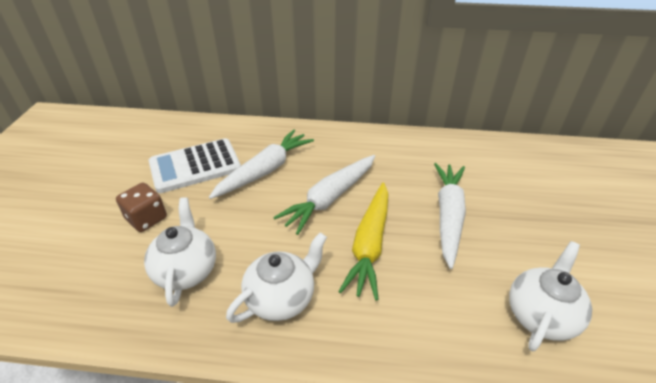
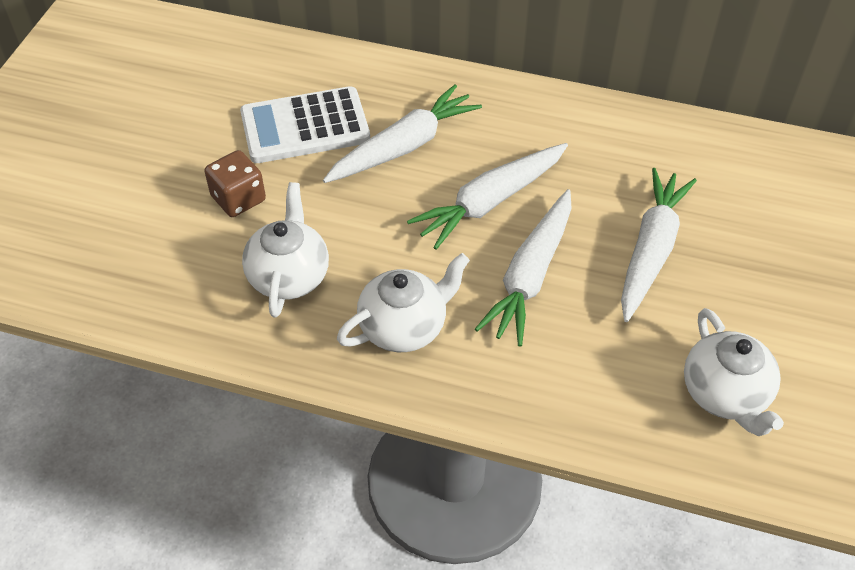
camera: 10 degrees right, 10 degrees up
yellow carrot [338,182,388,301] -> white carrot [475,189,572,346]
white teapot [509,241,592,351] -> white teapot turned 120 degrees clockwise [684,308,784,436]

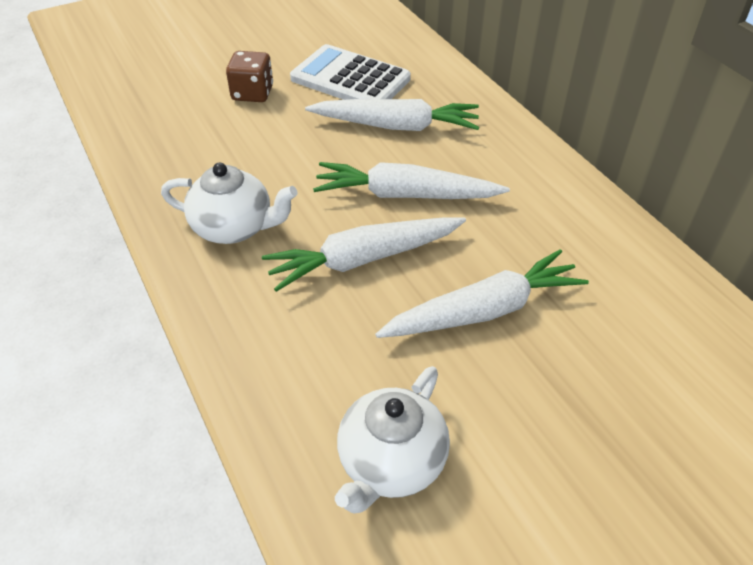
camera: 45 degrees right, 5 degrees down
white teapot [242,182,329,318] -> none

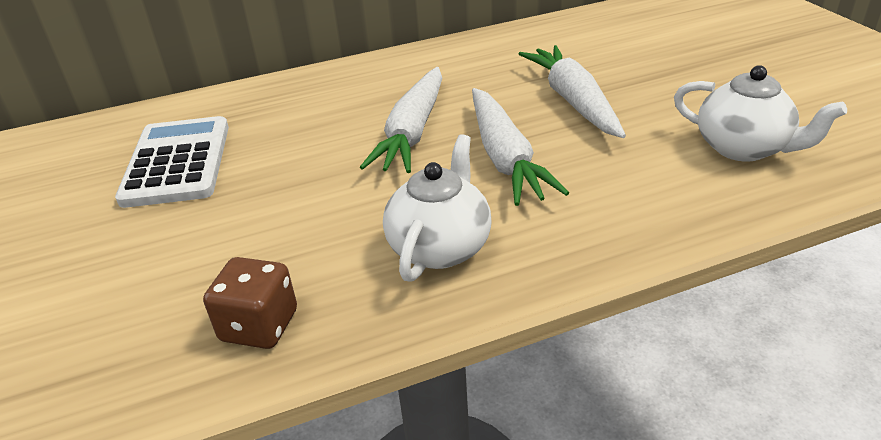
camera: 80 degrees left, 10 degrees down
brown dice [226,51,273,102] -> brown dice moved to [203,257,297,349]
white calculator [290,44,411,100] -> white calculator turned 135 degrees clockwise [115,116,229,208]
white carrot [305,99,479,131] -> none

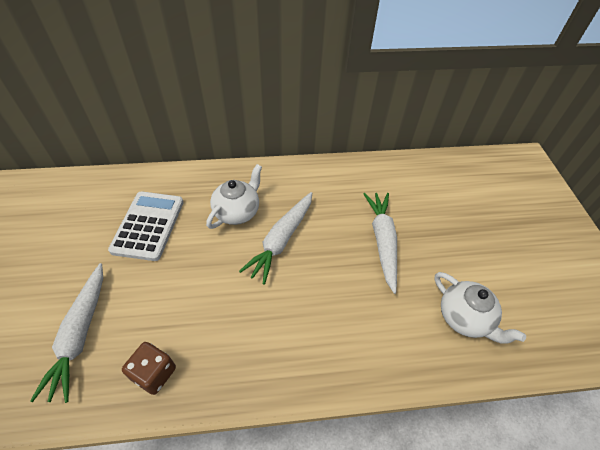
camera: 10 degrees right, 15 degrees up
white teapot [383,134,492,282] -> white teapot moved to [206,164,262,229]
white carrot [472,88,569,206] -> white carrot moved to [30,263,103,403]

